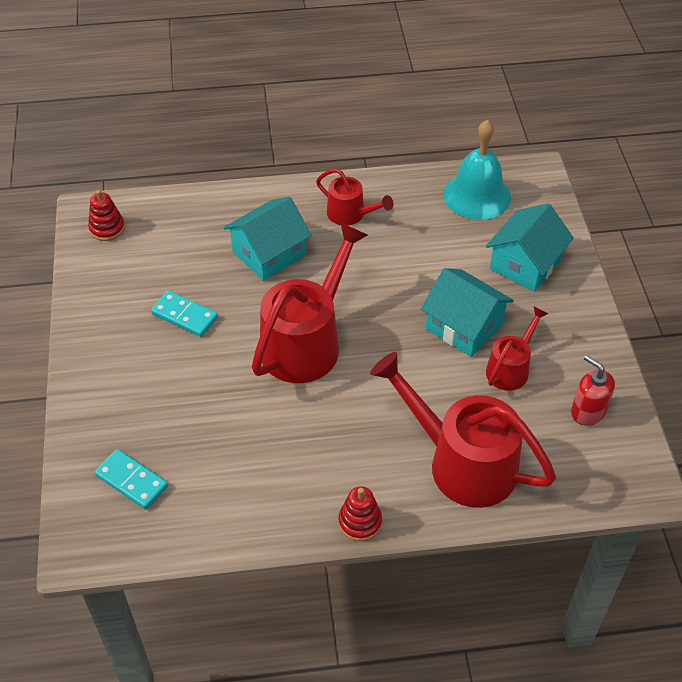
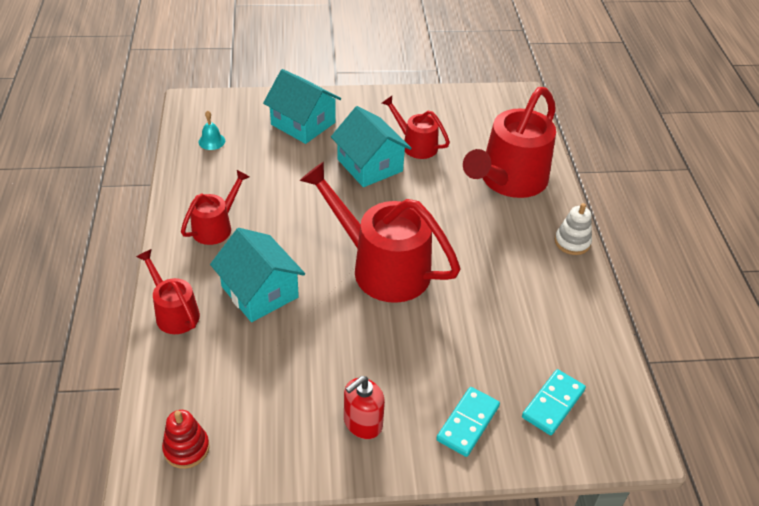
camera: 90 degrees left, 5 degrees down
turquoise domino [151,291,218,337] -> turquoise domino moved to [436,387,500,457]
red stacking toy [338,486,382,541] -> white stacking toy [555,203,592,255]
turquoise house [421,268,514,357] -> turquoise house turned 75 degrees counterclockwise [331,106,412,187]
turquoise bell [443,120,511,220] -> turquoise bell [198,111,225,150], size x0.42
red soap dispenser [571,355,615,426] -> red soap dispenser moved to [344,376,385,439]
none -> red watering can [136,249,200,334]

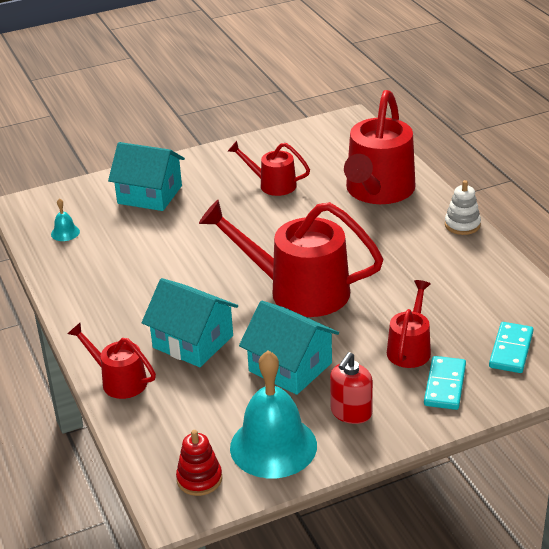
camera: 15 degrees left, 10 degrees down
red watering can [181,170,250,245] -> red watering can moved to [387,280,431,368]
turquoise house [331,106,412,187] -> turquoise house moved to [239,301,339,395]
none -> turquoise bell [230,351,317,478]

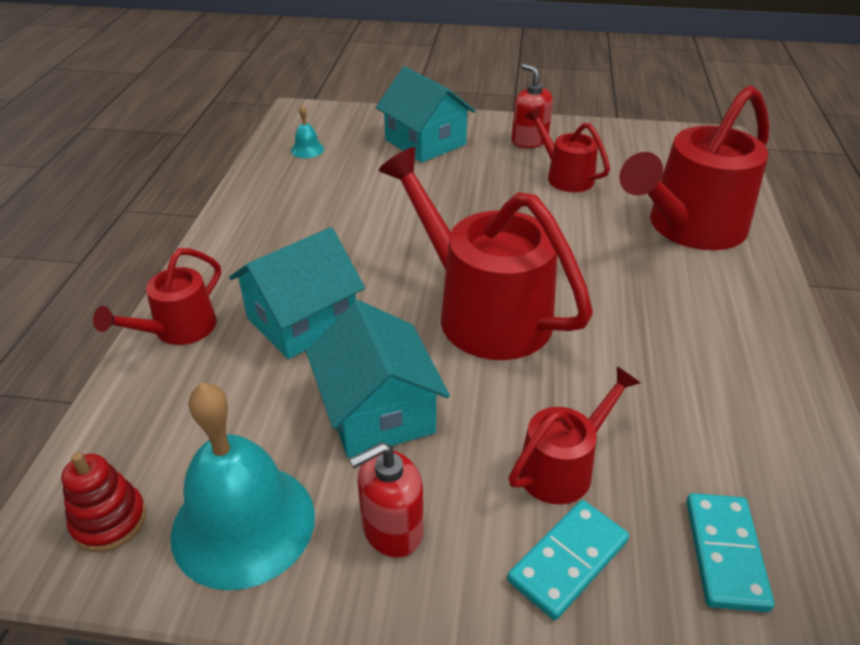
camera: 30 degrees right, 5 degrees up
red watering can [68,323,156,399] -> red watering can turned 120 degrees counterclockwise [93,248,221,345]
turquoise house [142,278,238,367] -> turquoise house turned 75 degrees clockwise [229,227,365,359]
white stacking toy [445,180,481,235] -> none
turquoise domino [489,322,533,373] -> turquoise domino turned 45 degrees counterclockwise [686,493,774,612]
none -> red soap dispenser [512,64,553,148]

